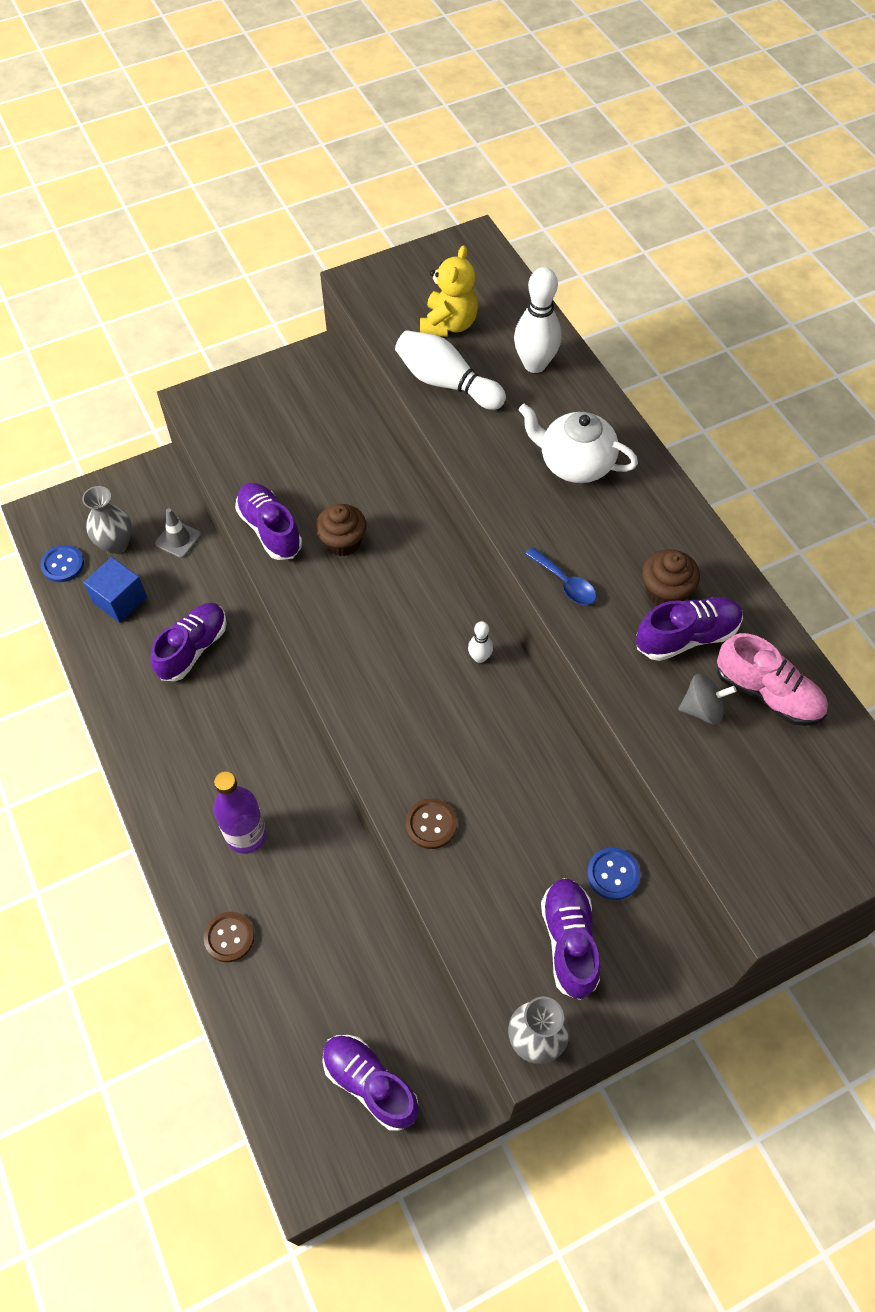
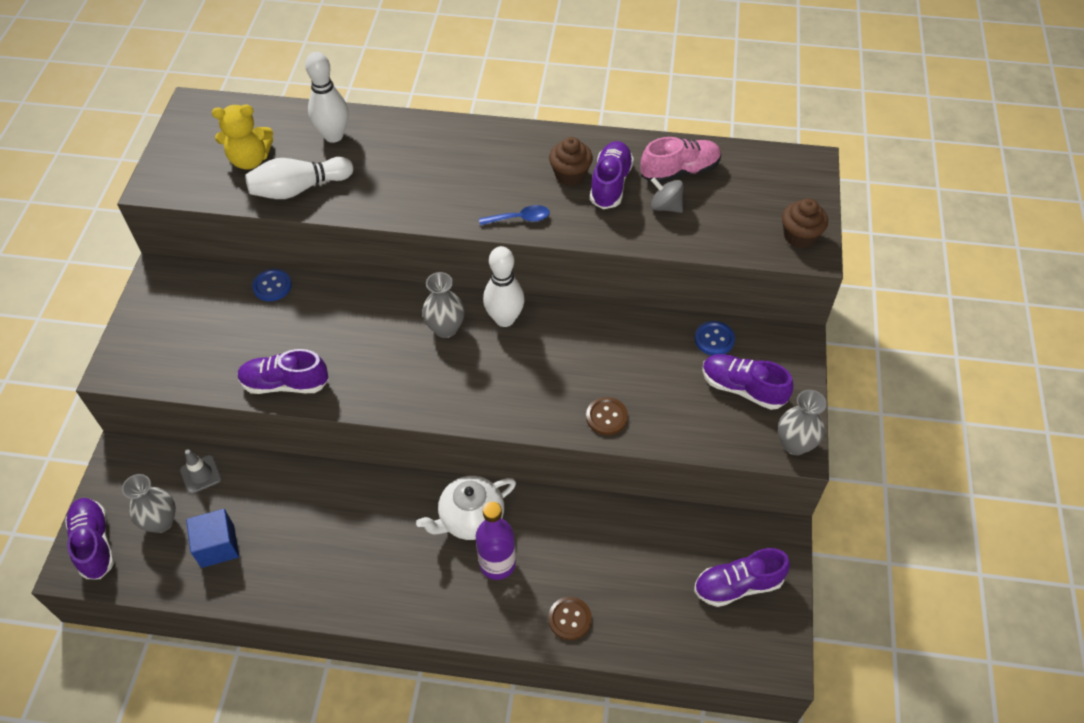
camera: 55 degrees left, 5 degrees down
blue button [41,545,84,582] -> blue button moved to [252,269,292,301]
purple shoe [150,603,227,681] -> purple shoe moved to [65,498,114,579]
brown cupcake [316,504,367,556] -> brown cupcake moved to [782,198,828,248]
yellow teddy bear [420,245,478,337] -> yellow teddy bear turned 120 degrees clockwise [212,104,273,170]
white bowling pin [468,621,493,663] -> white bowling pin [483,246,525,327], size x1.99
white teapot [518,404,638,483] -> white teapot moved to [416,476,516,540]
grey spinning top [678,673,736,725] -> grey spinning top turned 90 degrees counterclockwise [651,177,683,213]
none -> grey vase [422,272,465,338]

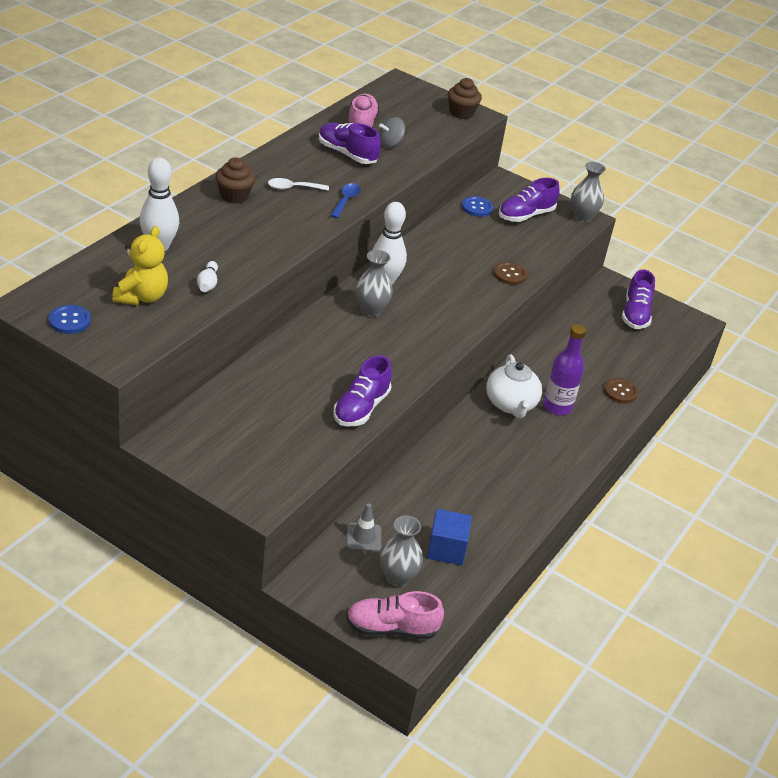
camera: 70 degrees left, 15 degrees down
purple shoe [65,498,114,579] -> pink shoe [346,591,444,639]
white bowling pin [245,157,353,199] -> white bowling pin [197,261,218,292], size x0.50
blue button [252,269,292,301] -> blue button moved to [49,305,91,334]
brown cupcake [549,137,593,186] -> brown cupcake moved to [215,157,255,204]
none -> white spoon [268,178,329,191]

